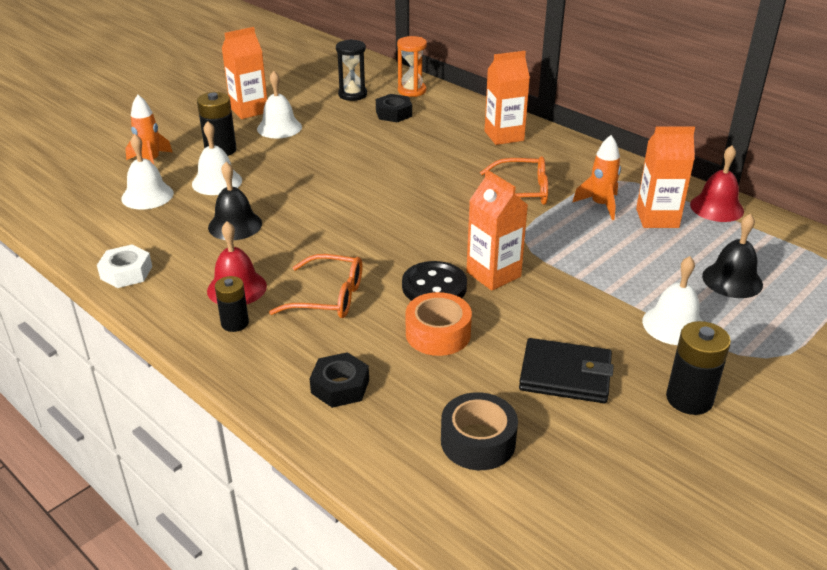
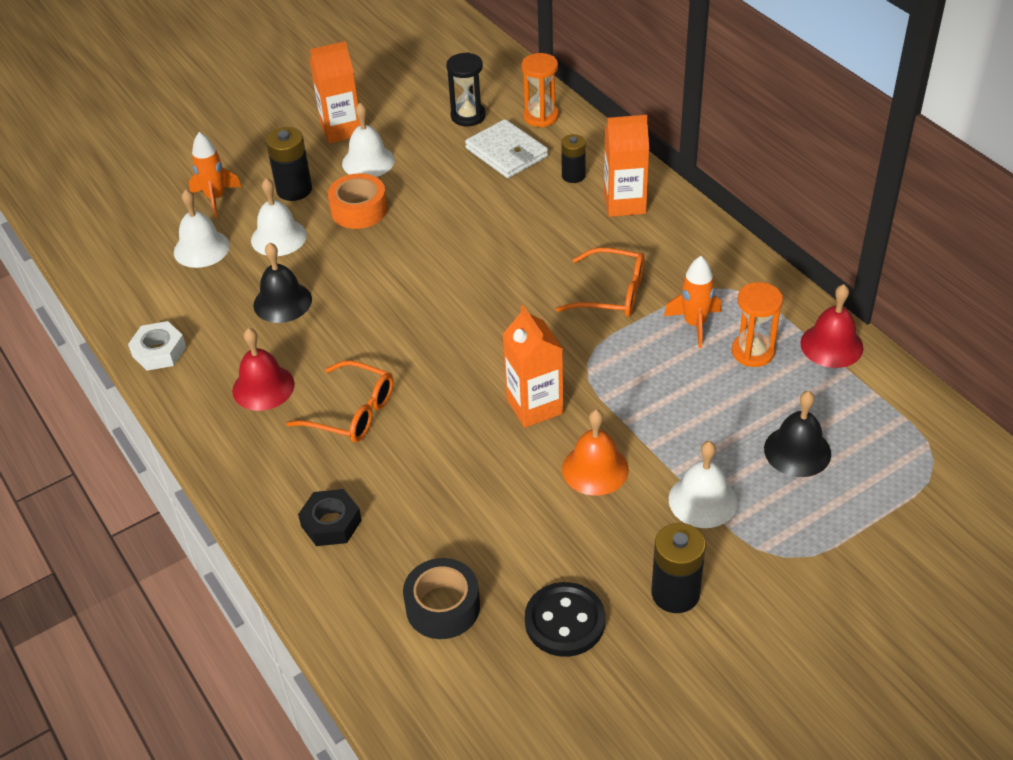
camera: 15 degrees right, 10 degrees up
black battery [215,276,249,332] -> black battery moved to [561,134,586,183]
black nut [376,94,412,122] -> white wallet [465,119,548,178]
black button [402,261,467,301] -> black button moved to [525,582,605,657]
orange tape [406,292,472,356] -> orange tape moved to [328,173,387,229]
black wallet [519,338,614,403] -> none
orange carton [636,126,695,228] -> orange hourglass [732,282,783,367]
none -> orange bell [562,409,629,496]

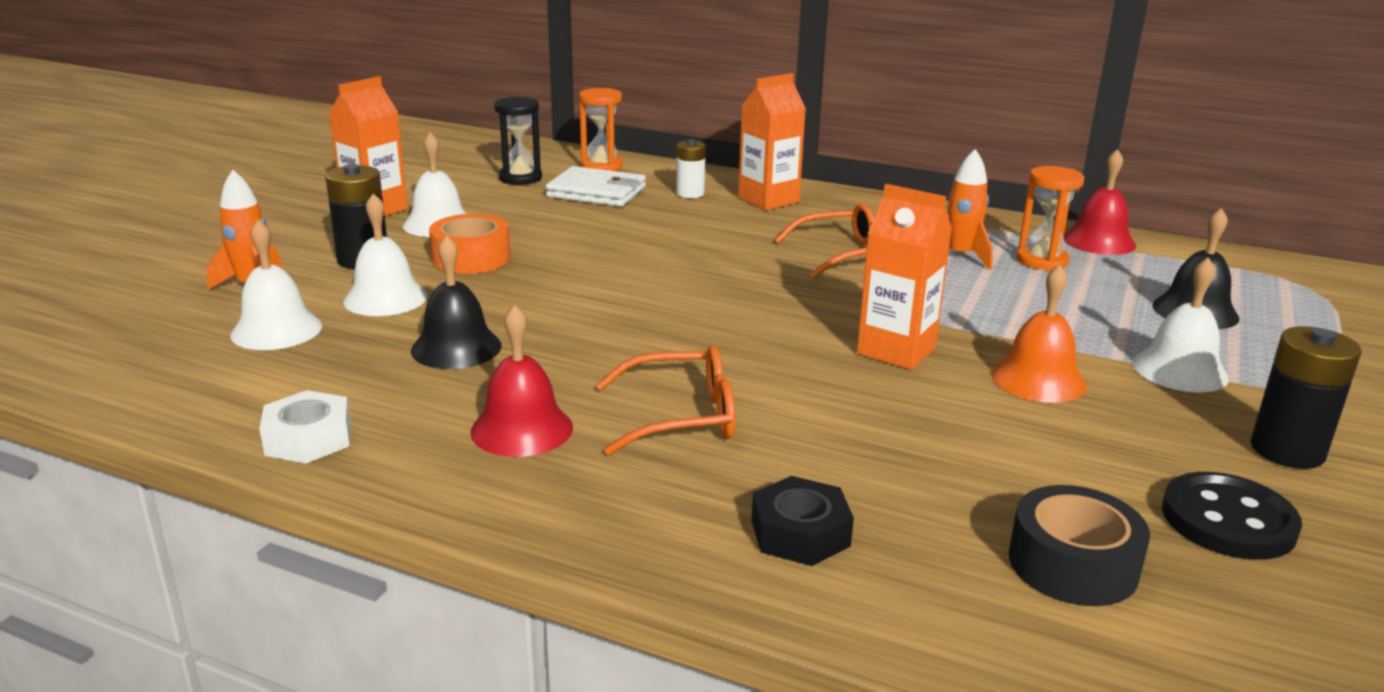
camera: 35 degrees left, 20 degrees down
black battery [561,134,586,183] -> white battery [676,139,706,198]

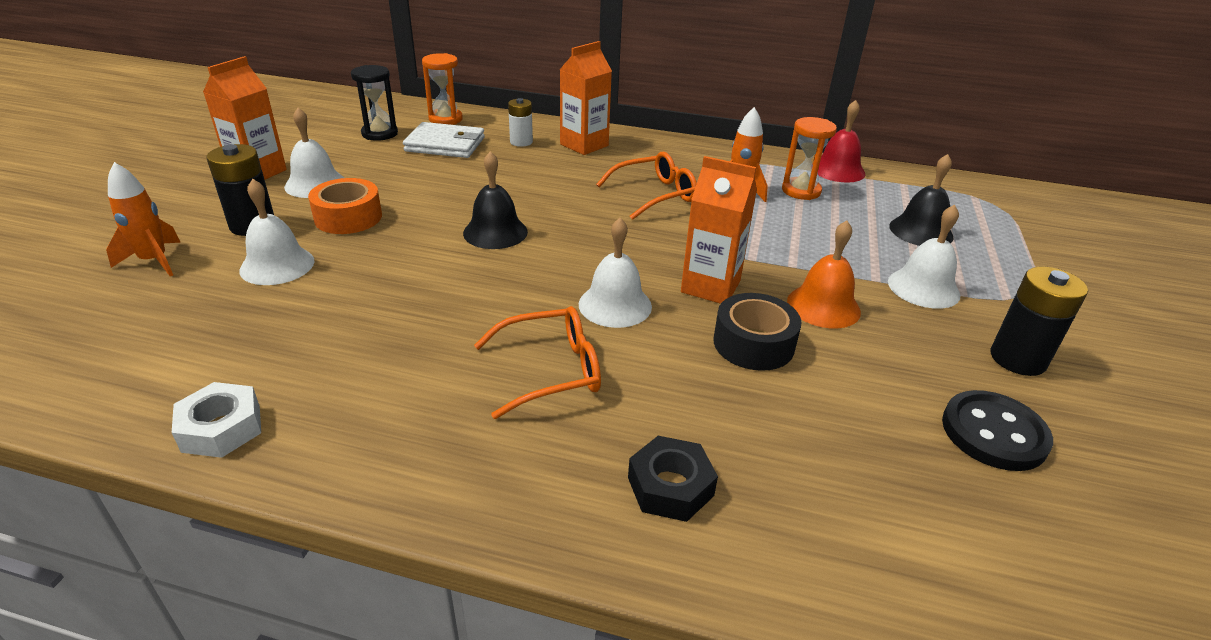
camera: 10 degrees left, 10 degrees up
white bell [230,220,322,350] -> white bell moved to [579,218,652,328]
black bell [411,235,502,369] -> black bell moved to [463,151,528,249]
red bell [470,304,573,457] -> none
black tape [1009,485,1150,606] -> black tape moved to [713,293,802,371]

